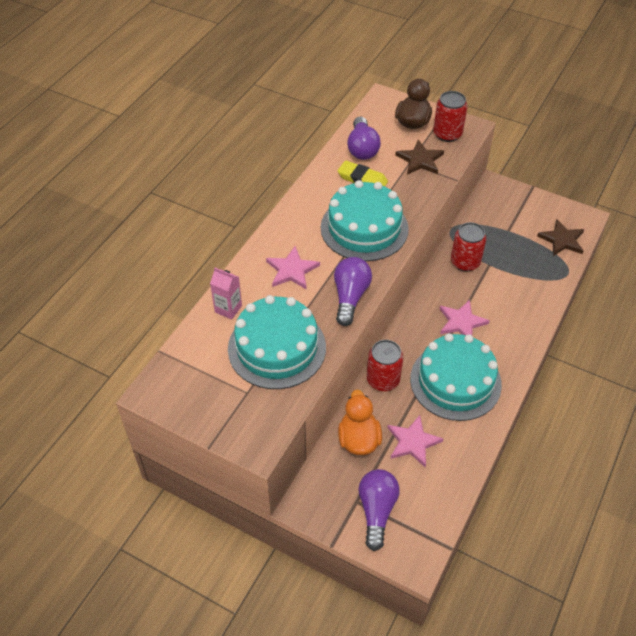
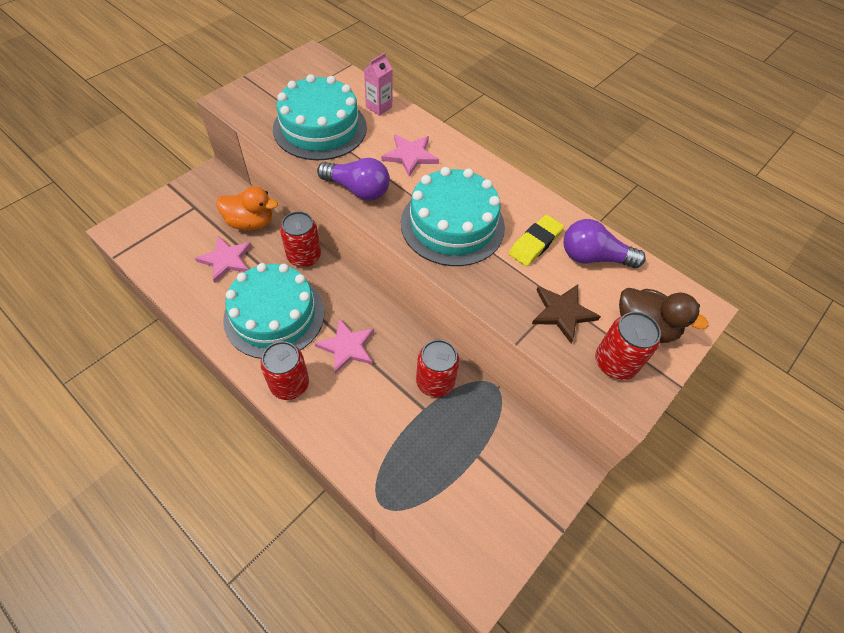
camera: 100 degrees right, 5 degrees up
purple light bulb [359,469,400,551] -> none
brown star [537,219,584,256] -> none
none -> red can [260,341,309,400]

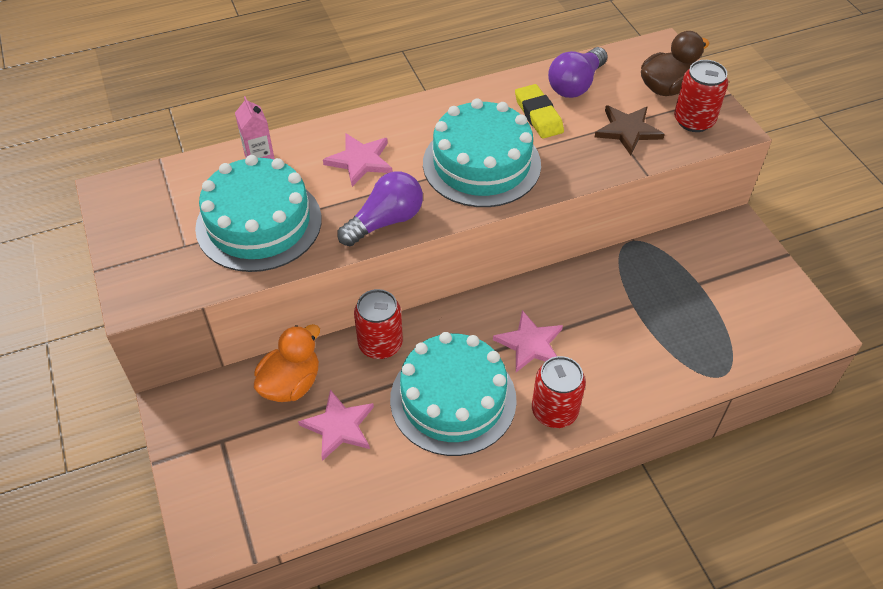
camera: 60 degrees left, 5 degrees down
red can [416,340,460,397] -> none

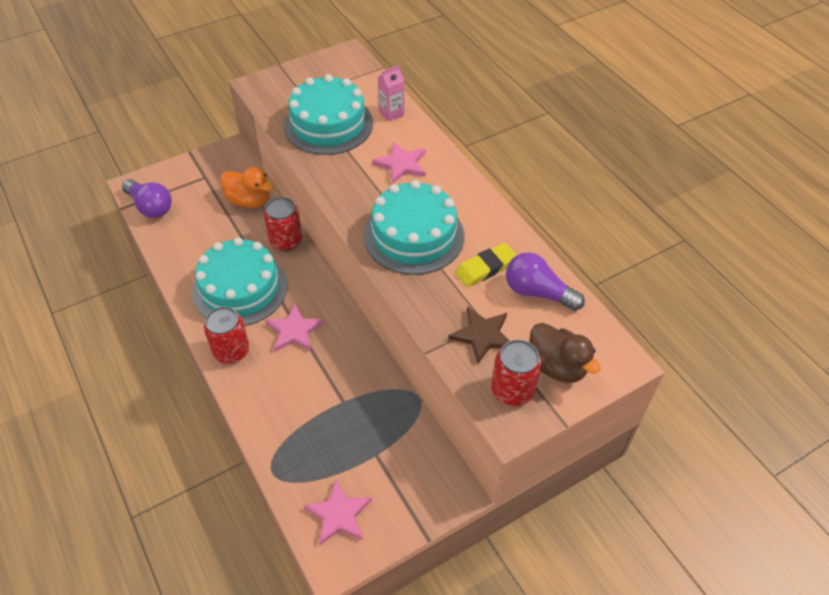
camera: 80 degrees right, 0 degrees up
pink star [298,390,374,461] -> pink star moved to [304,479,372,546]
purple light bulb [337,171,423,246] -> purple light bulb moved to [122,179,172,218]

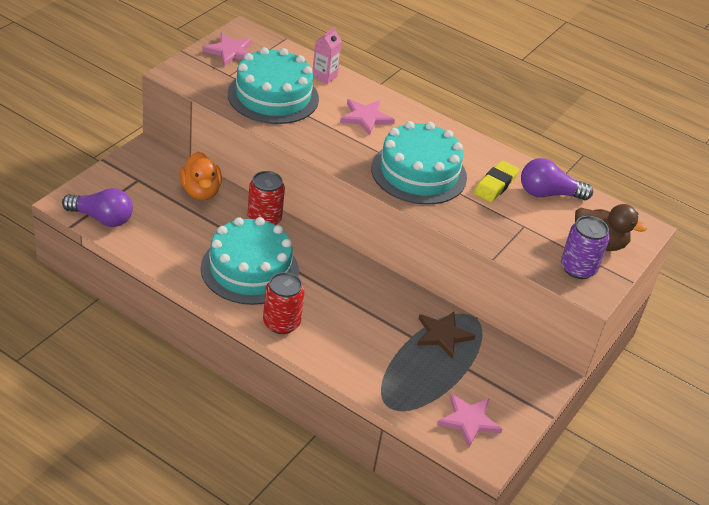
camera: 30 degrees left, 10 degrees down
orange duck [220,167,274,208] -> orange duck turned 75 degrees clockwise [180,152,222,200]
pink star [265,303,324,352] -> pink star moved to [203,33,252,66]
brown star [448,306,510,364] -> brown star moved to [417,312,476,358]
red can [491,340,541,406] -> purple can [561,216,609,279]

